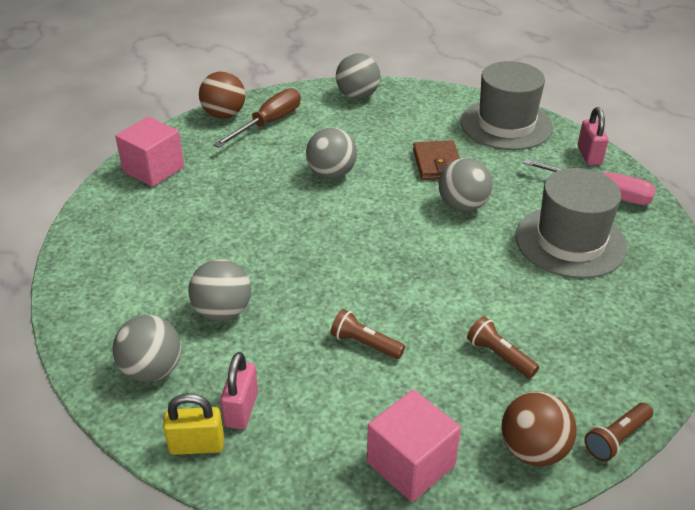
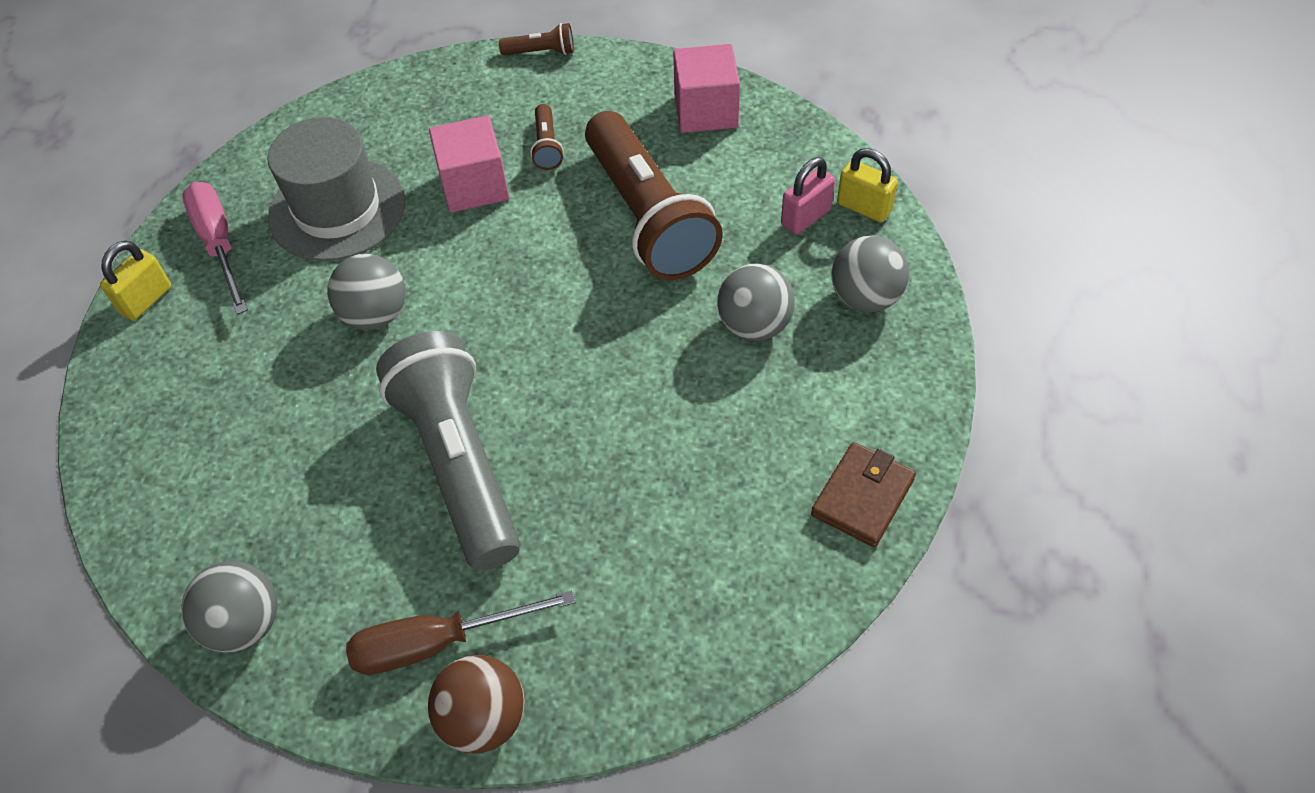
camera: 140 degrees left, 15 degrees up
pink cube [115,117,184,187] -> pink cube moved to [429,115,509,213]
grey ball [306,128,357,179] -> grey flashlight [376,331,520,571]
brown flashlight [330,309,405,359] -> brown flashlight [585,111,723,280], size x2.50
brown wallet [413,140,460,180] -> brown wallet moved to [811,442,916,547]
grey hat [460,61,553,150] -> none
brown ball [501,392,577,466] -> none
pink padlock [578,107,608,165] -> yellow padlock [100,241,171,320]

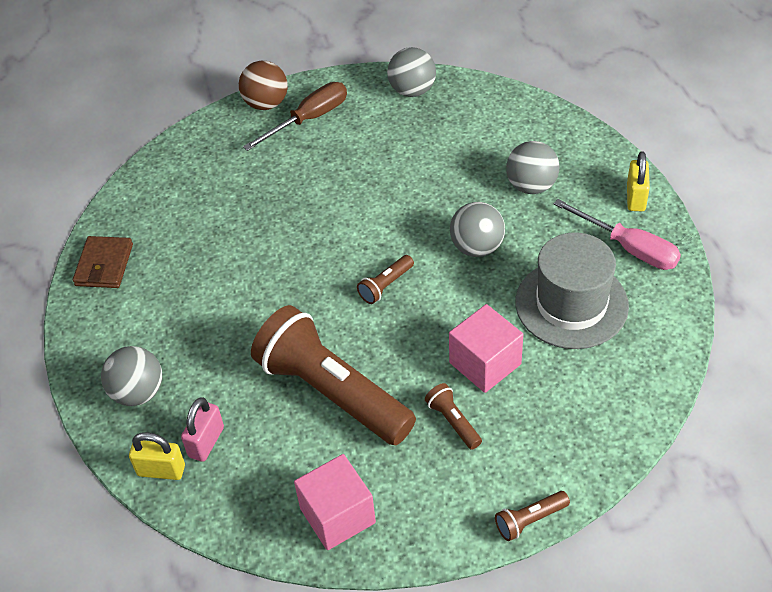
camera: 155 degrees right, 5 degrees down
grey flashlight [376,331,520,571] -> none
grey ball [717,263,795,341] -> grey ball moved to [506,141,559,194]
none -> brown flashlight [357,255,414,304]

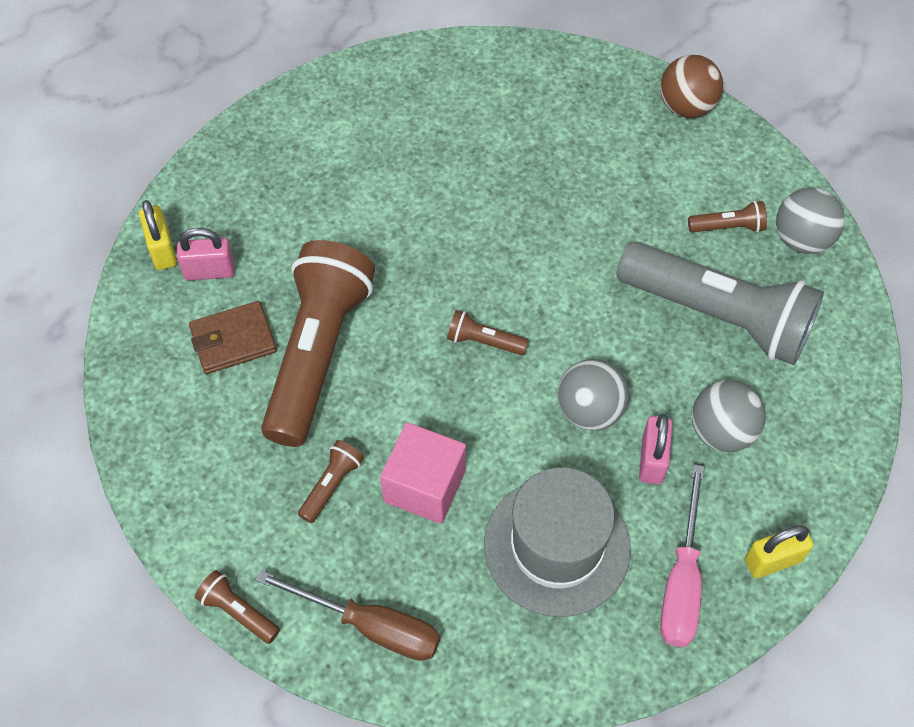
camera: 60 degrees right, 10 degrees up
brown wallet [73,236,133,288] -> brown wallet moved to [189,301,277,374]
grey ball [101,346,162,406] -> none
brown screwdriver [243,82,347,151] -> brown screwdriver moved to [256,570,440,661]
pink cube [294,454,376,550] -> none
none -> grey flashlight [616,241,824,365]
none -> pink padlock [639,414,672,484]
none -> brown flashlight [688,201,767,233]

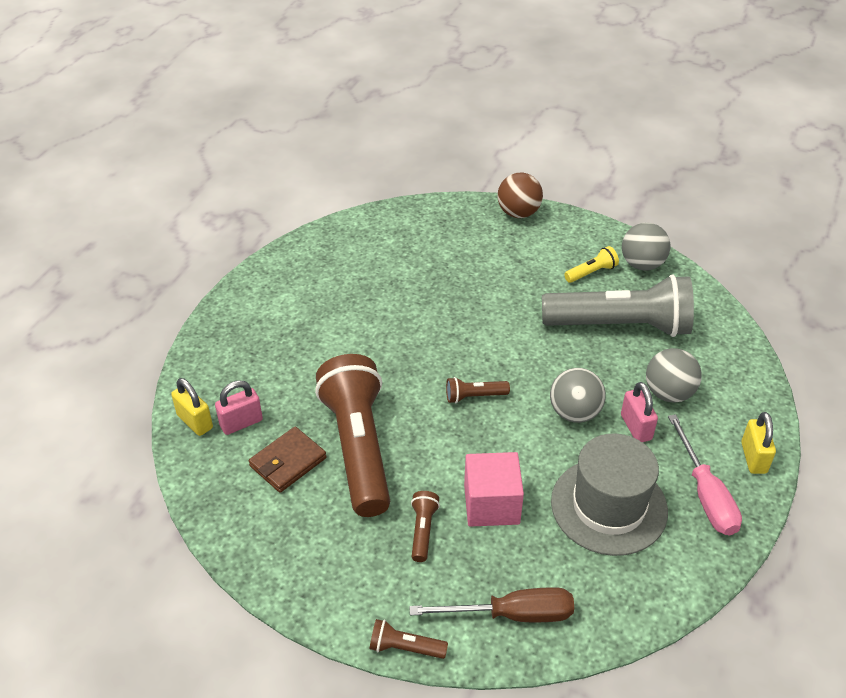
camera: 25 degrees left, 15 degrees down
brown flashlight [688,201,767,233] -> yellow flashlight [564,246,619,283]
yellow padlock [745,525,814,578] -> yellow padlock turned 45 degrees counterclockwise [741,412,776,474]

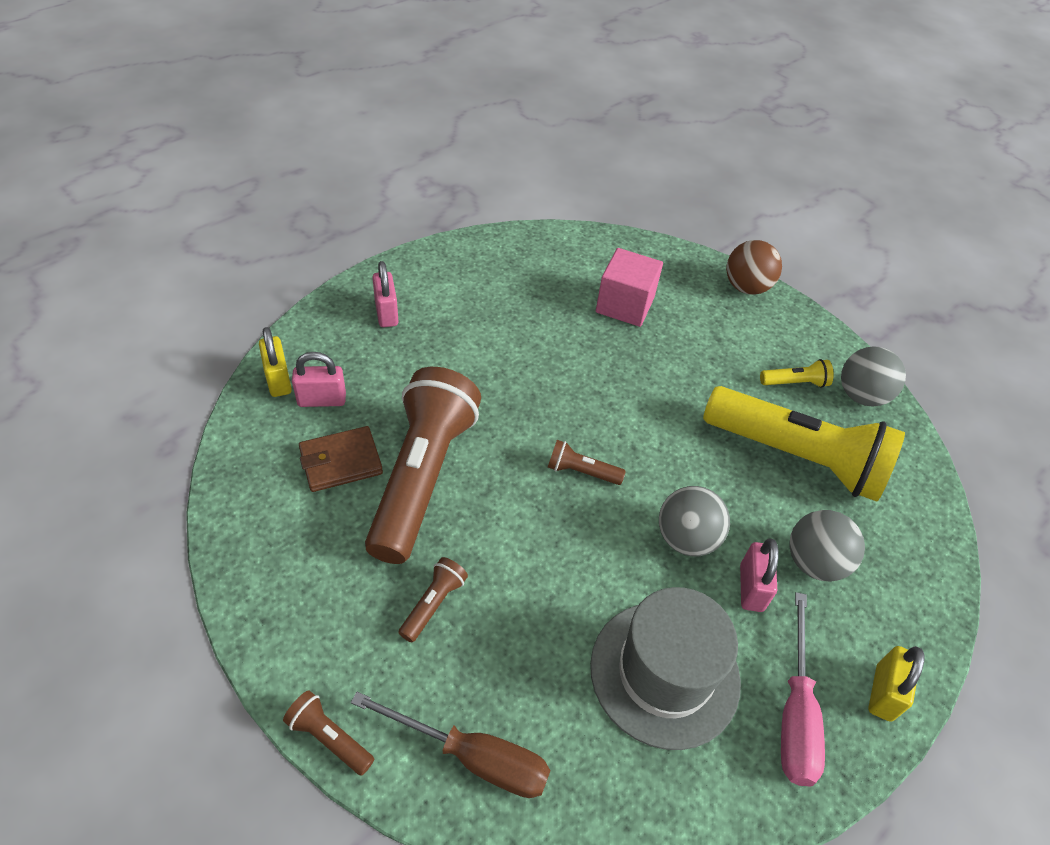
camera: 20 degrees right, 5 degrees up
pink cube [464,452,524,527] -> pink cube moved to [596,248,663,327]
grey flashlight [542,274,694,337] -> yellow flashlight [703,386,905,502]
none -> pink padlock [372,261,399,327]

